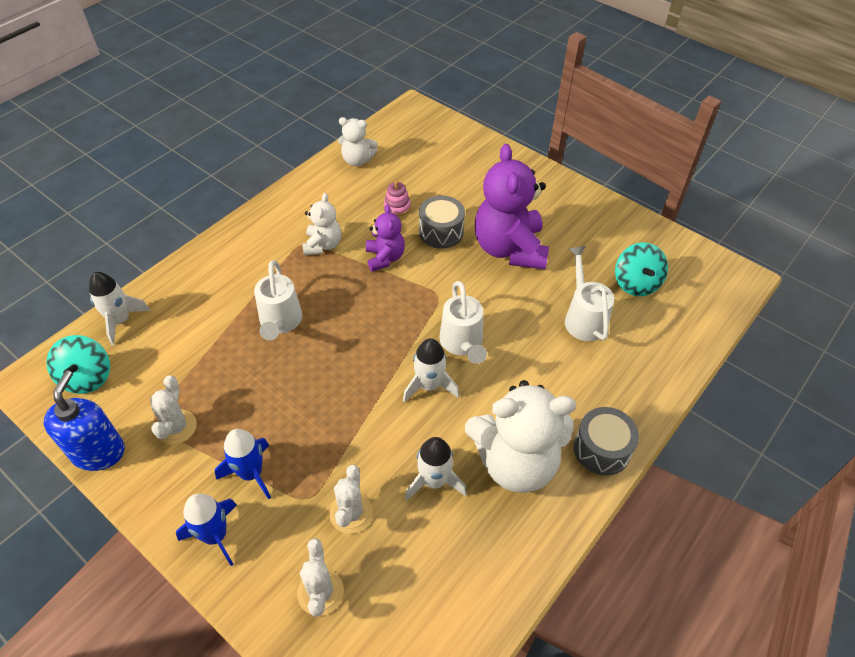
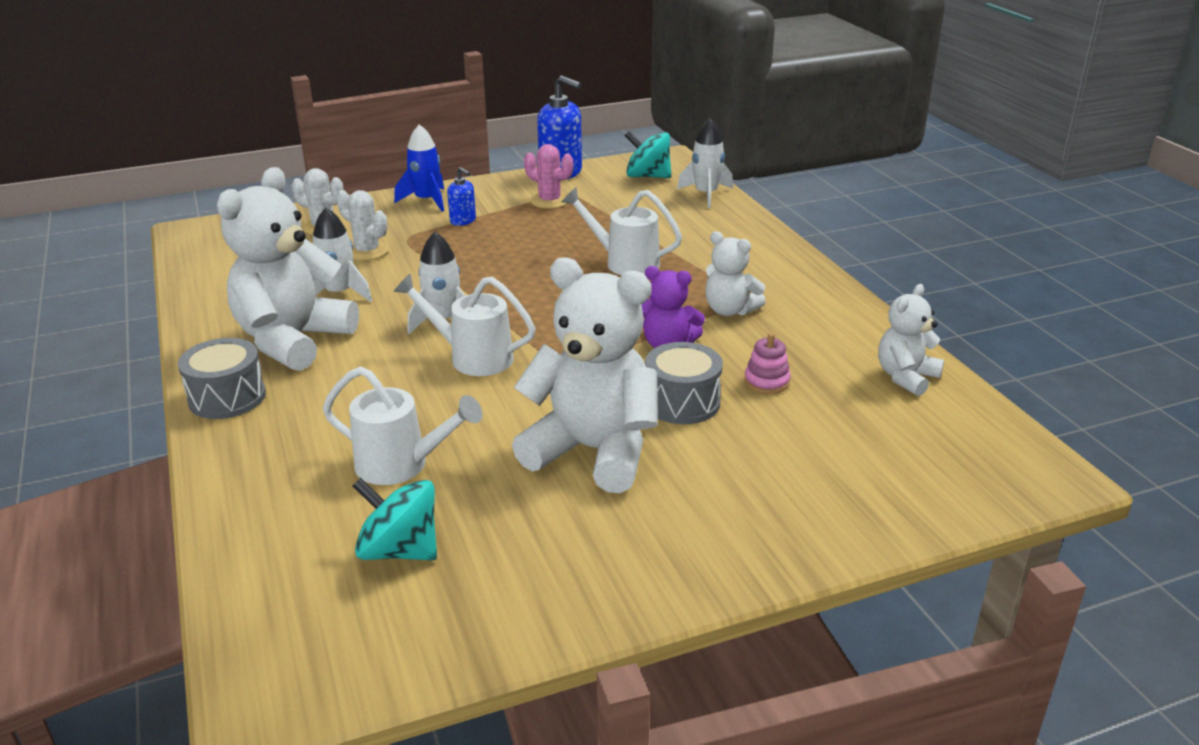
camera: 120 degrees right, 20 degrees down
white cactus [150,375,197,445] -> pink cactus [524,144,573,209]
blue rocket [215,429,271,499] -> blue soap dispenser [447,167,476,226]
purple teddy bear [475,144,549,269] -> white teddy bear [512,257,658,493]

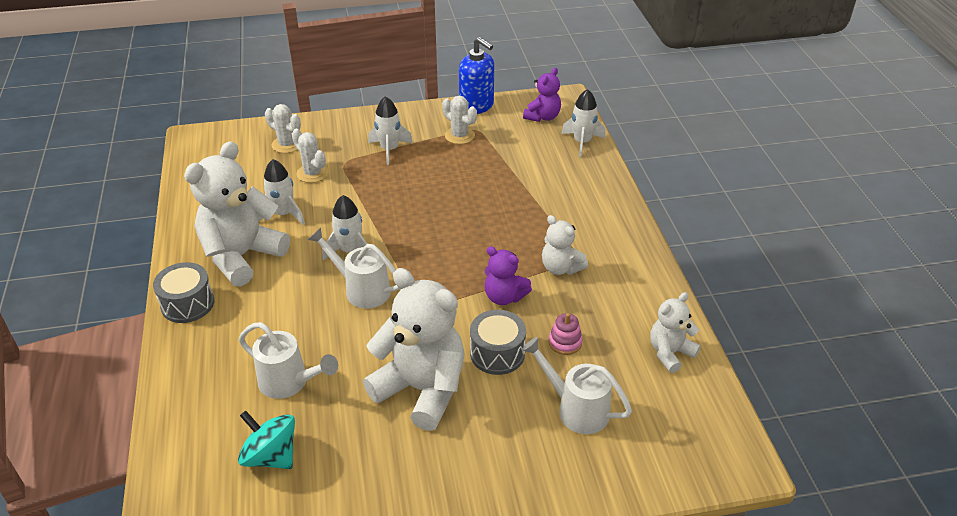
camera: 10 degrees right, 10 degrees up
blue rocket [394,124,444,212] -> none
blue soap dispenser [447,167,476,226] -> white rocket [368,96,413,165]
pink cactus [524,144,573,209] -> white cactus [442,96,477,144]
white watering can [562,187,682,275] -> white watering can moved to [522,337,632,434]
turquoise spinning top [624,131,671,178] -> purple teddy bear [523,68,561,122]

